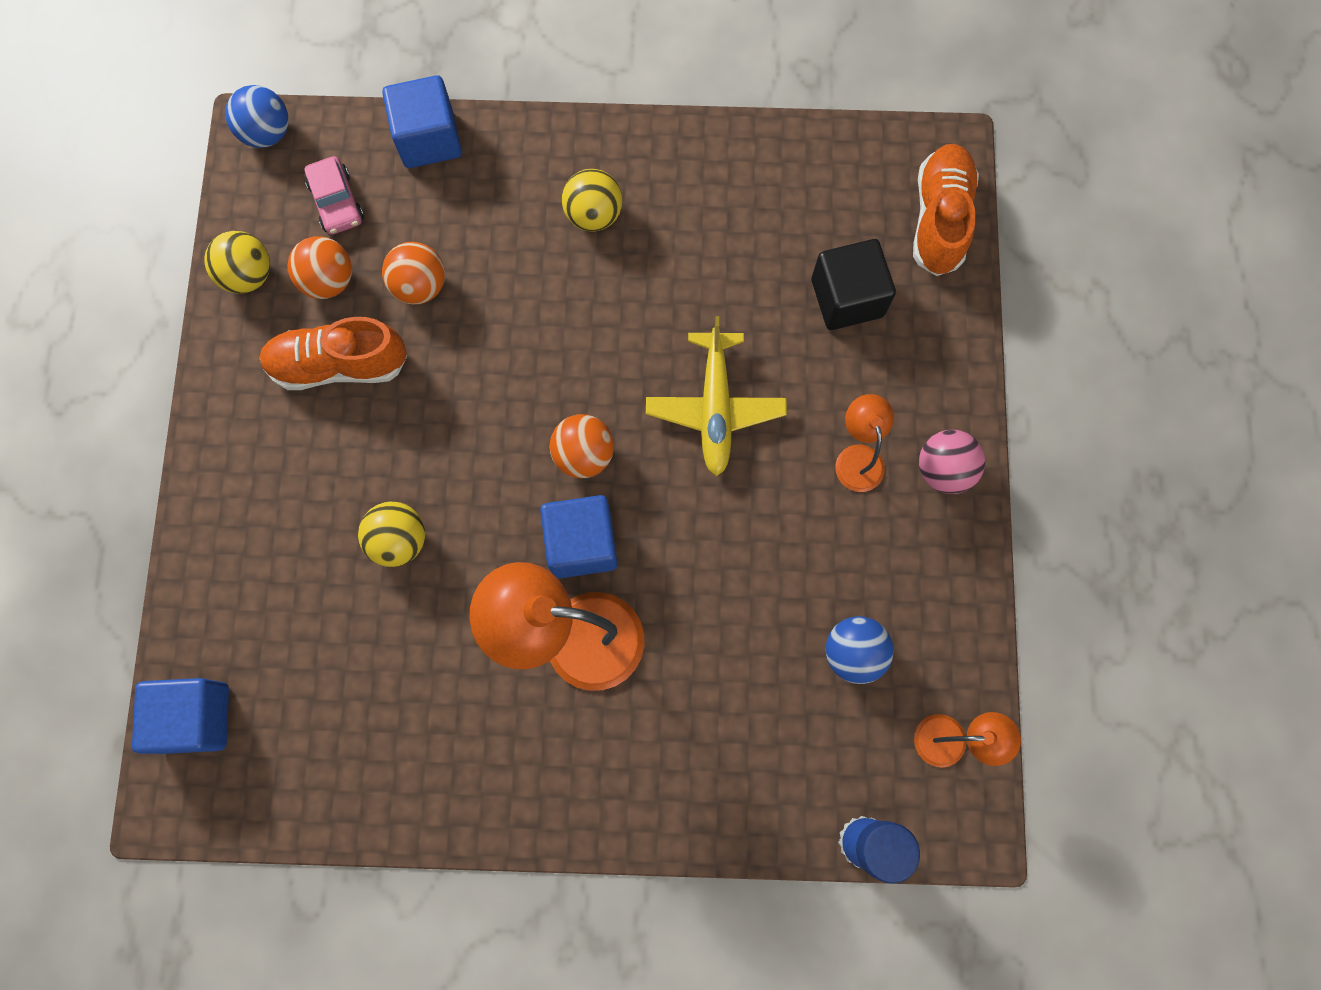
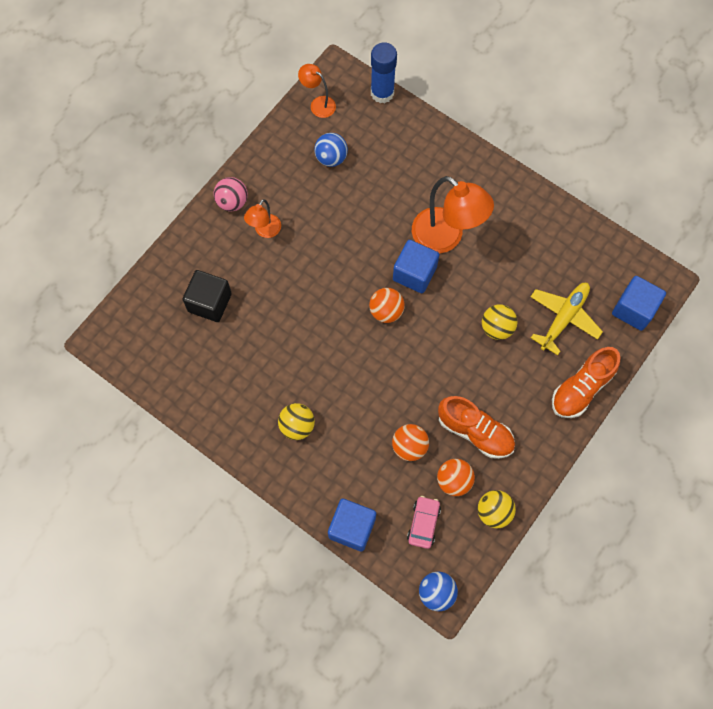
camera: 145 degrees left, 5 degrees down
yellow plane [646,316,787,476] -> yellow plane moved to [530,283,603,355]
orange shoe [913,144,979,276] -> orange shoe moved to [552,347,620,418]

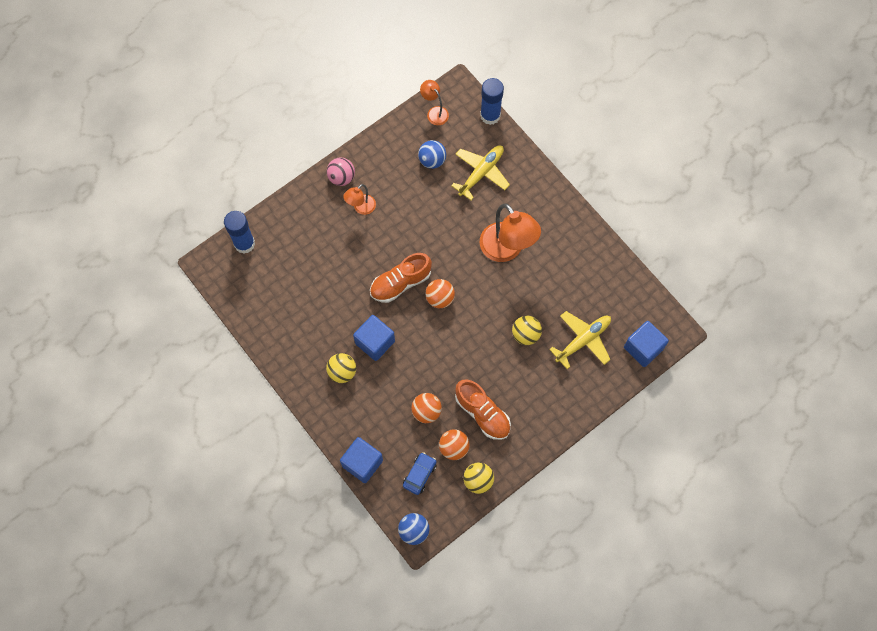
camera: 15 degrees right, 0 degrees up
black cube [182,270,232,322] -> none
blue cube [393,240,439,293] -> blue cube moved to [353,315,395,361]
pink car [407,496,441,549] -> blue car [403,452,436,495]
orange shoe [552,347,620,418] -> orange shoe moved to [370,253,432,303]
none -> blue glue stick [224,211,255,254]
none -> yellow plane [451,145,510,200]

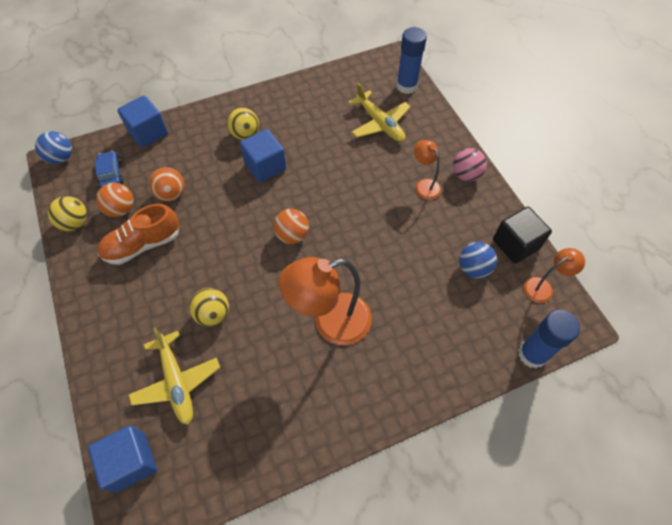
camera: 105 degrees right, 10 degrees down
orange shoe [370,253,432,303] -> none
blue car [403,452,436,495] -> blue car turned 150 degrees counterclockwise [95,151,124,188]
yellow plane [451,145,510,200] -> yellow plane moved to [348,83,411,142]
none -> black cube [493,207,552,264]

